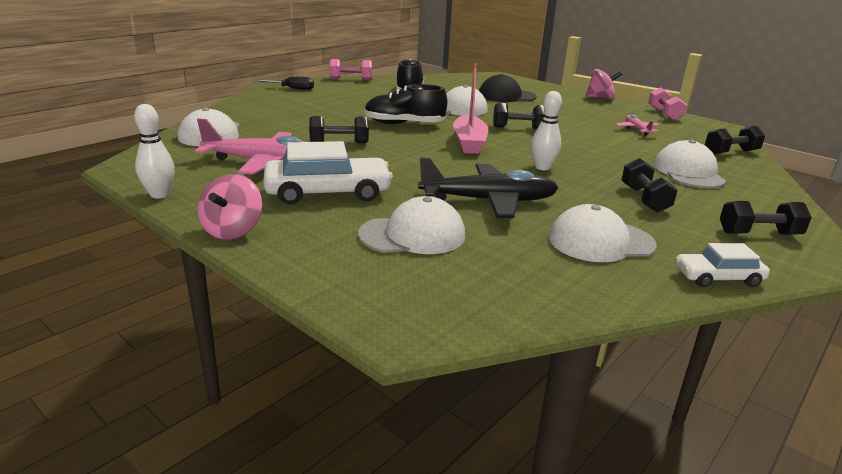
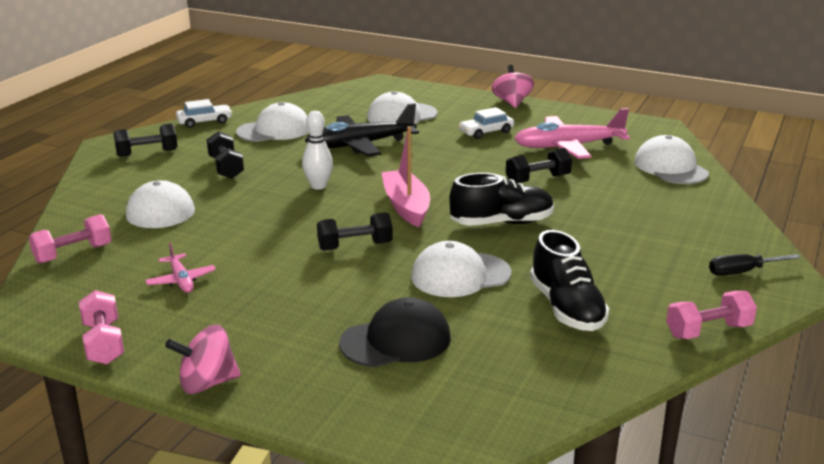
camera: 165 degrees right, 0 degrees up
white bowling pin [134,104,175,199] -> none
white car [263,141,393,204] -> white car [459,107,514,139], size x0.56
black dumbbell [705,126,765,154] -> pink dumbbell [29,214,112,264]

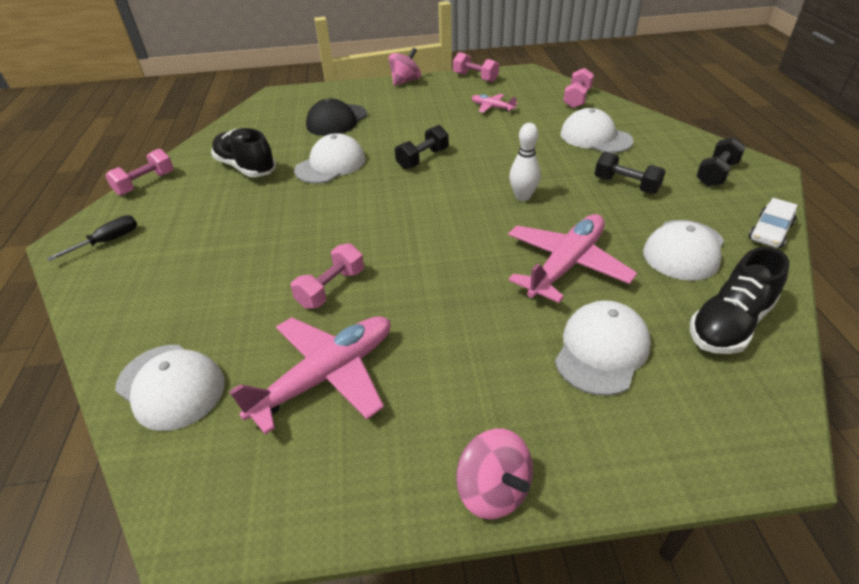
camera: 150 degrees right, 15 degrees up
black plane [305,103,419,157] -> pink plane [508,214,637,303]
pink boat [381,126,430,227] -> none
black shoe [449,173,554,226] -> black shoe moved to [690,247,789,354]
white car [459,107,514,139] -> none
black dumbbell [506,148,572,183] -> pink dumbbell [291,243,364,309]

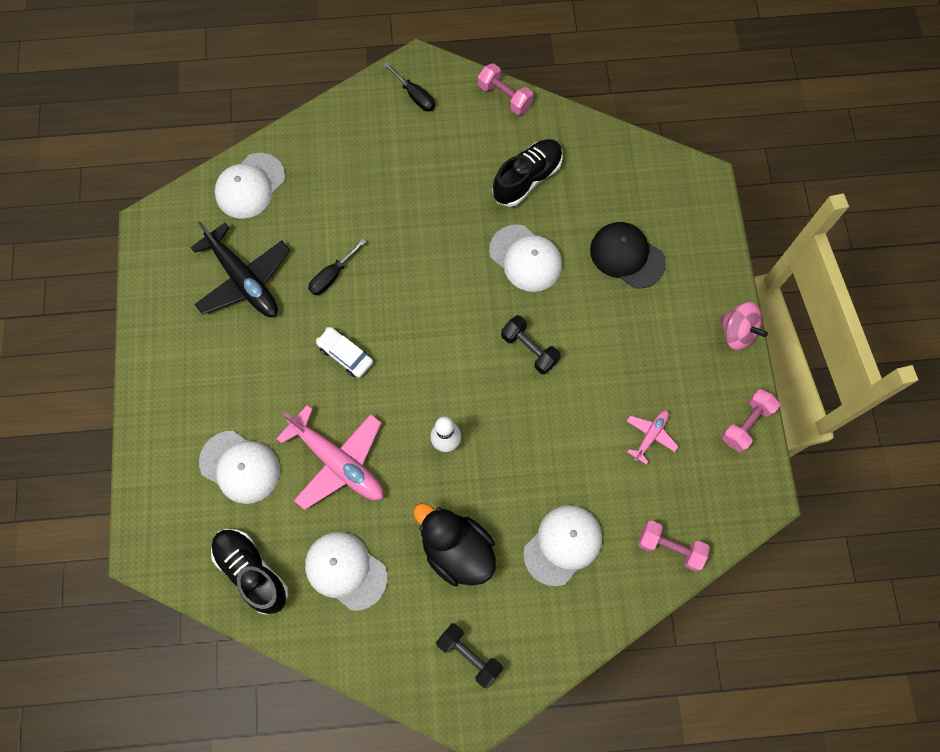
camera: 90 degrees right, 30 degrees up
pink plane [229,316,390,435] -> black plane [190,221,290,317]
pink dumbbell [291,243,364,309] -> black screwdriver [308,239,366,295]
pink spinning top [456,429,533,519] -> none
black dumbbell [595,151,666,194] -> black duck [413,503,496,586]
white car [749,198,798,248] -> white car moved to [316,327,373,378]

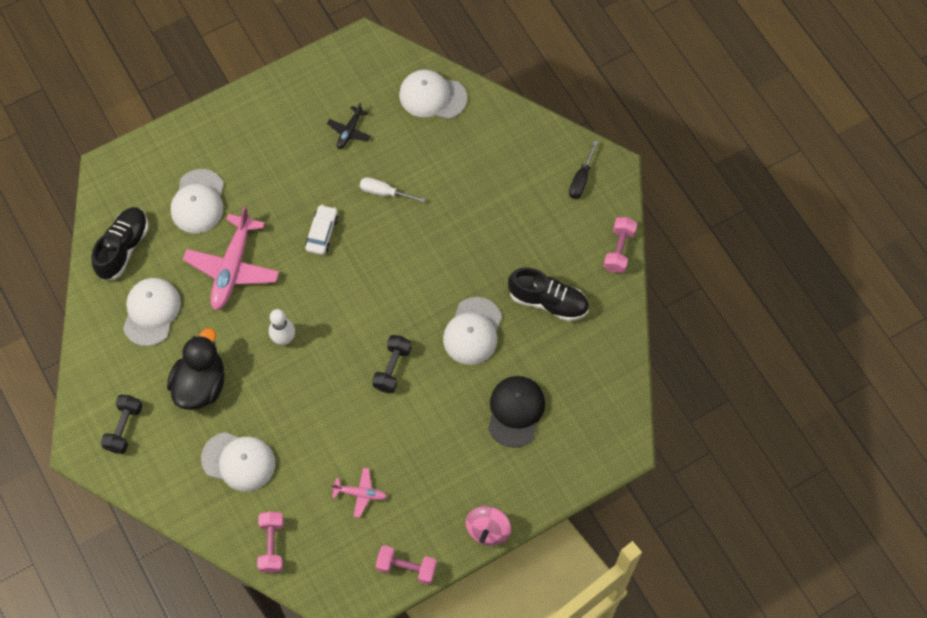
camera: 65 degrees right, 5 degrees down
black plane [190,221,290,317] -> black plane [327,103,371,149], size x0.50
black screwdriver [308,239,366,295] -> white screwdriver [360,177,425,202]

